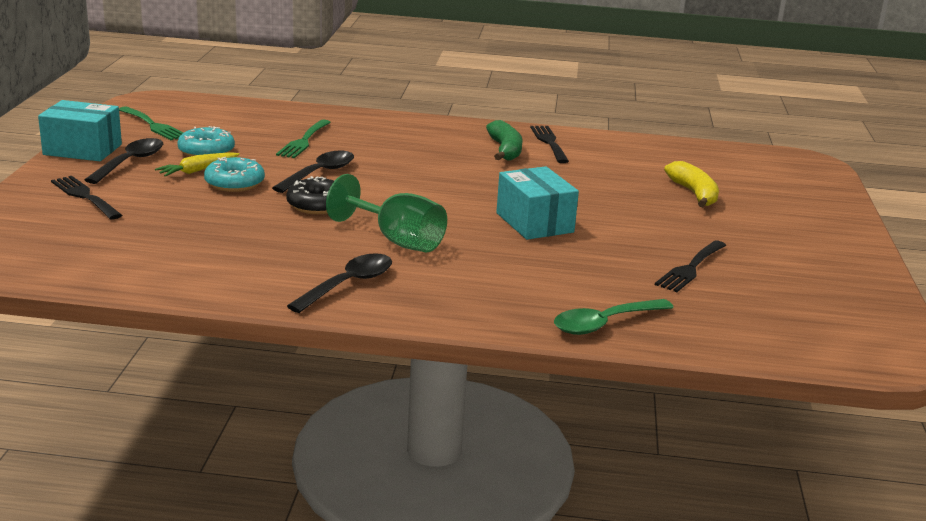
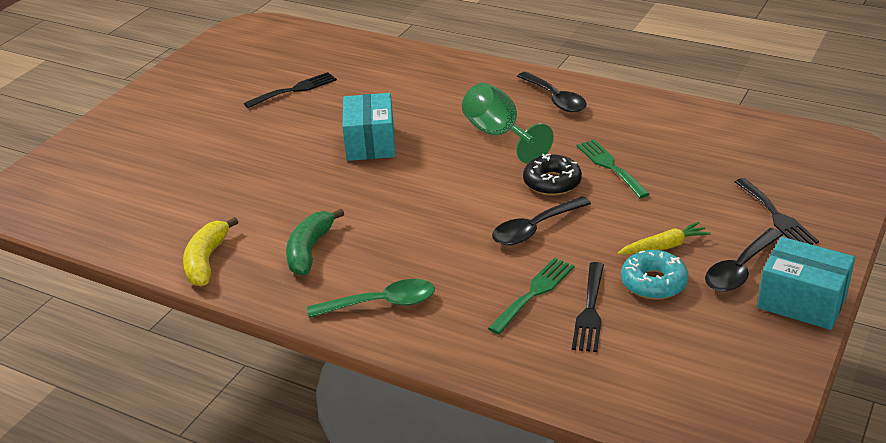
camera: 155 degrees left, 10 degrees up
green fork [119,106,183,140] -> green fork moved to [577,139,650,198]
turquoise donut [204,157,265,192] -> none
black spoon [287,253,392,313] -> black spoon turned 90 degrees counterclockwise [517,72,587,112]
black fork [530,126,569,163] -> black fork moved to [572,262,604,352]
green spoon [554,299,674,335] -> green spoon moved to [307,279,435,318]
yellow banana [664,161,719,207] -> yellow banana moved to [183,217,238,286]

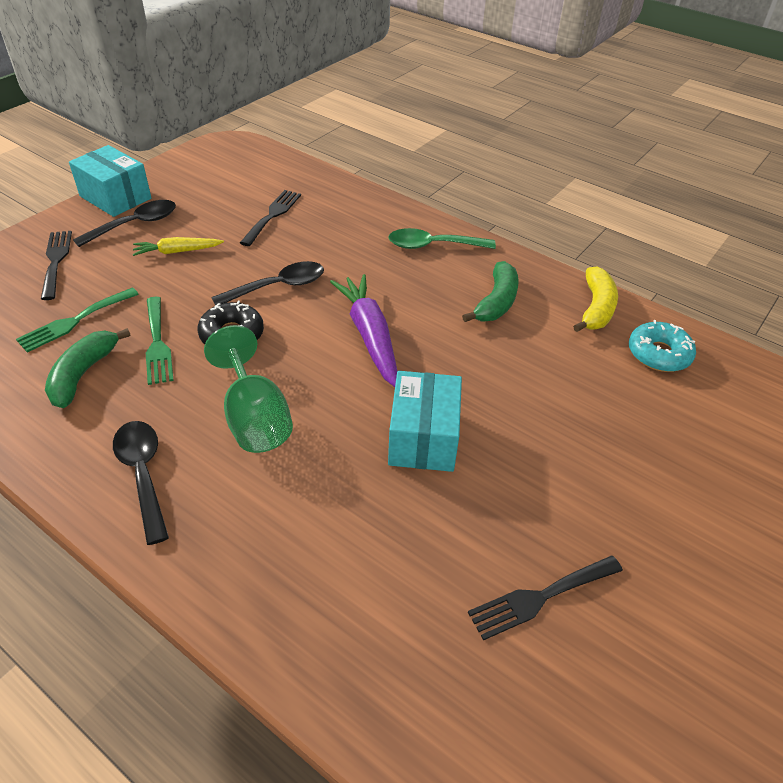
camera: 175 degrees left, 10 degrees up
green fork [488,258,574,334] -> green fork moved to [16,288,139,352]
turquoise donut [621,250,689,299] -> turquoise donut moved to [629,320,696,372]
none -> green banana [45,328,131,408]
none -> purple carrot [330,274,398,387]

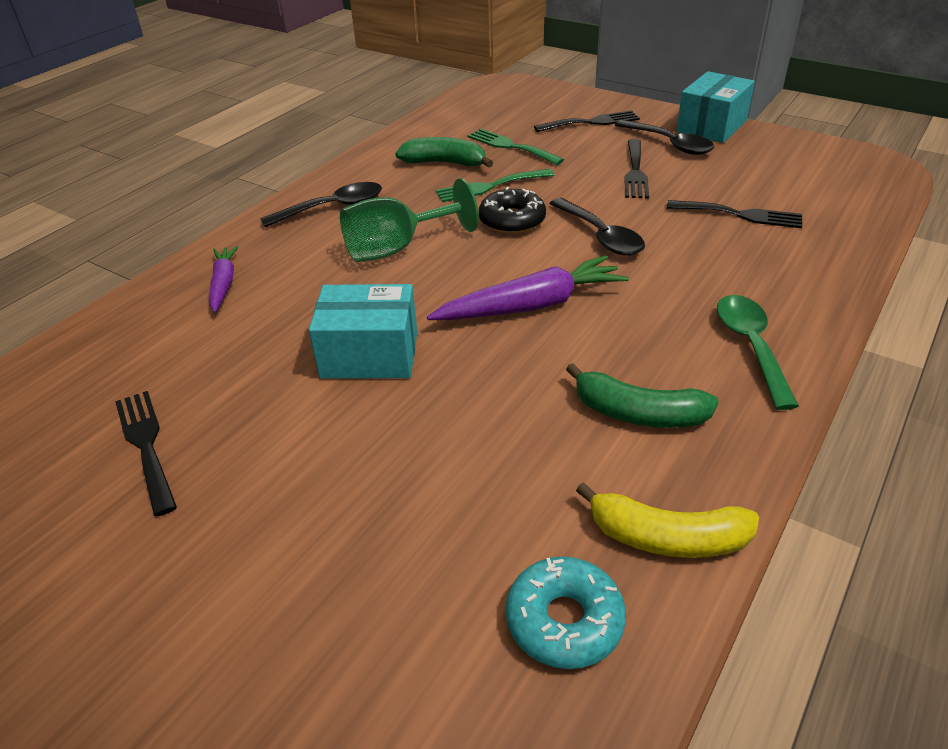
camera: 90 degrees right, 5 degrees down
yellow carrot [133,237,224,256] -> black fork [625,139,649,198]
none -> purple carrot [210,246,239,313]

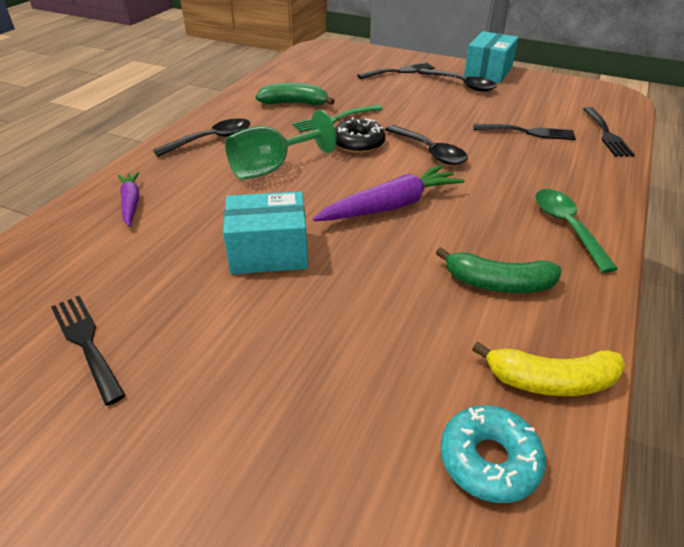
camera: 10 degrees left, 0 degrees up
green fork [468,129,564,165] -> none
black fork [625,139,649,198] -> black fork moved to [583,107,635,157]

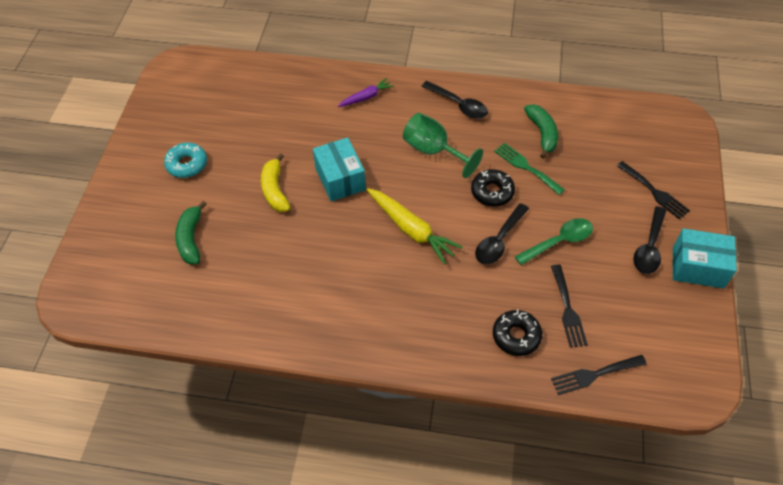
camera: 75 degrees right, 15 degrees up
black fork [51,296,126,406] -> none
purple carrot [313,165,465,221] -> yellow carrot [367,188,462,265]
green banana [436,247,562,293] -> green banana moved to [175,201,207,264]
turquoise donut [440,405,546,503] -> turquoise donut moved to [164,143,207,178]
yellow banana [472,342,626,396] -> yellow banana moved to [261,153,291,212]
green spoon [535,189,618,273] -> green spoon moved to [515,218,593,265]
none -> black donut [493,309,542,356]

